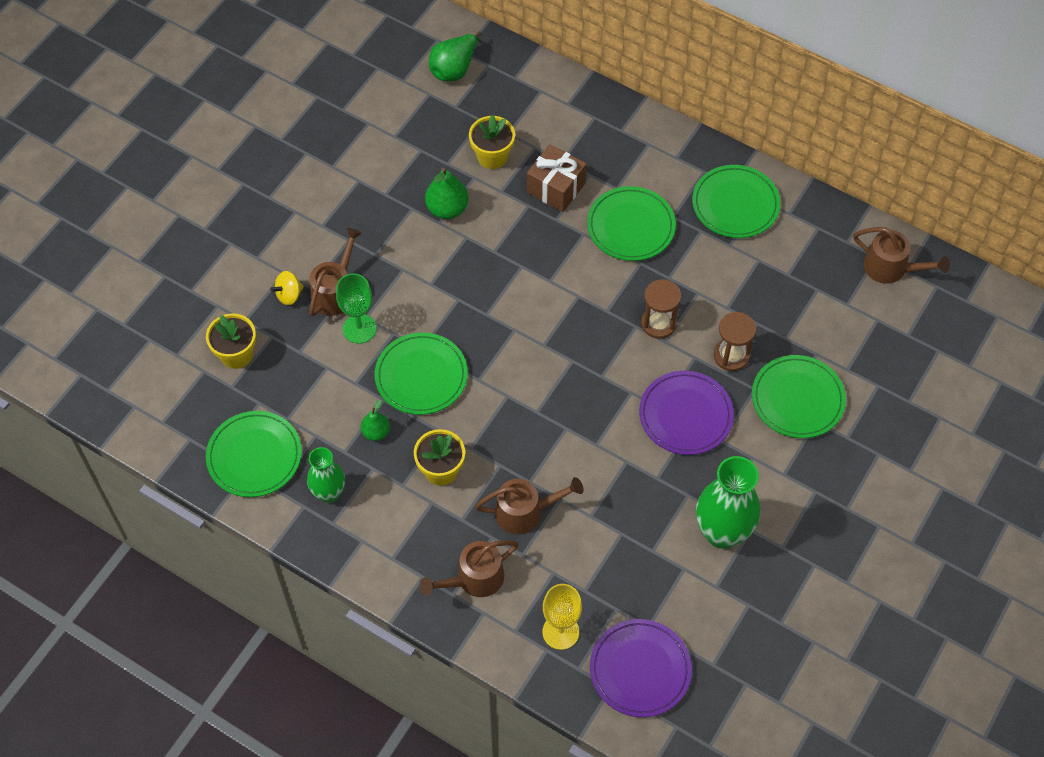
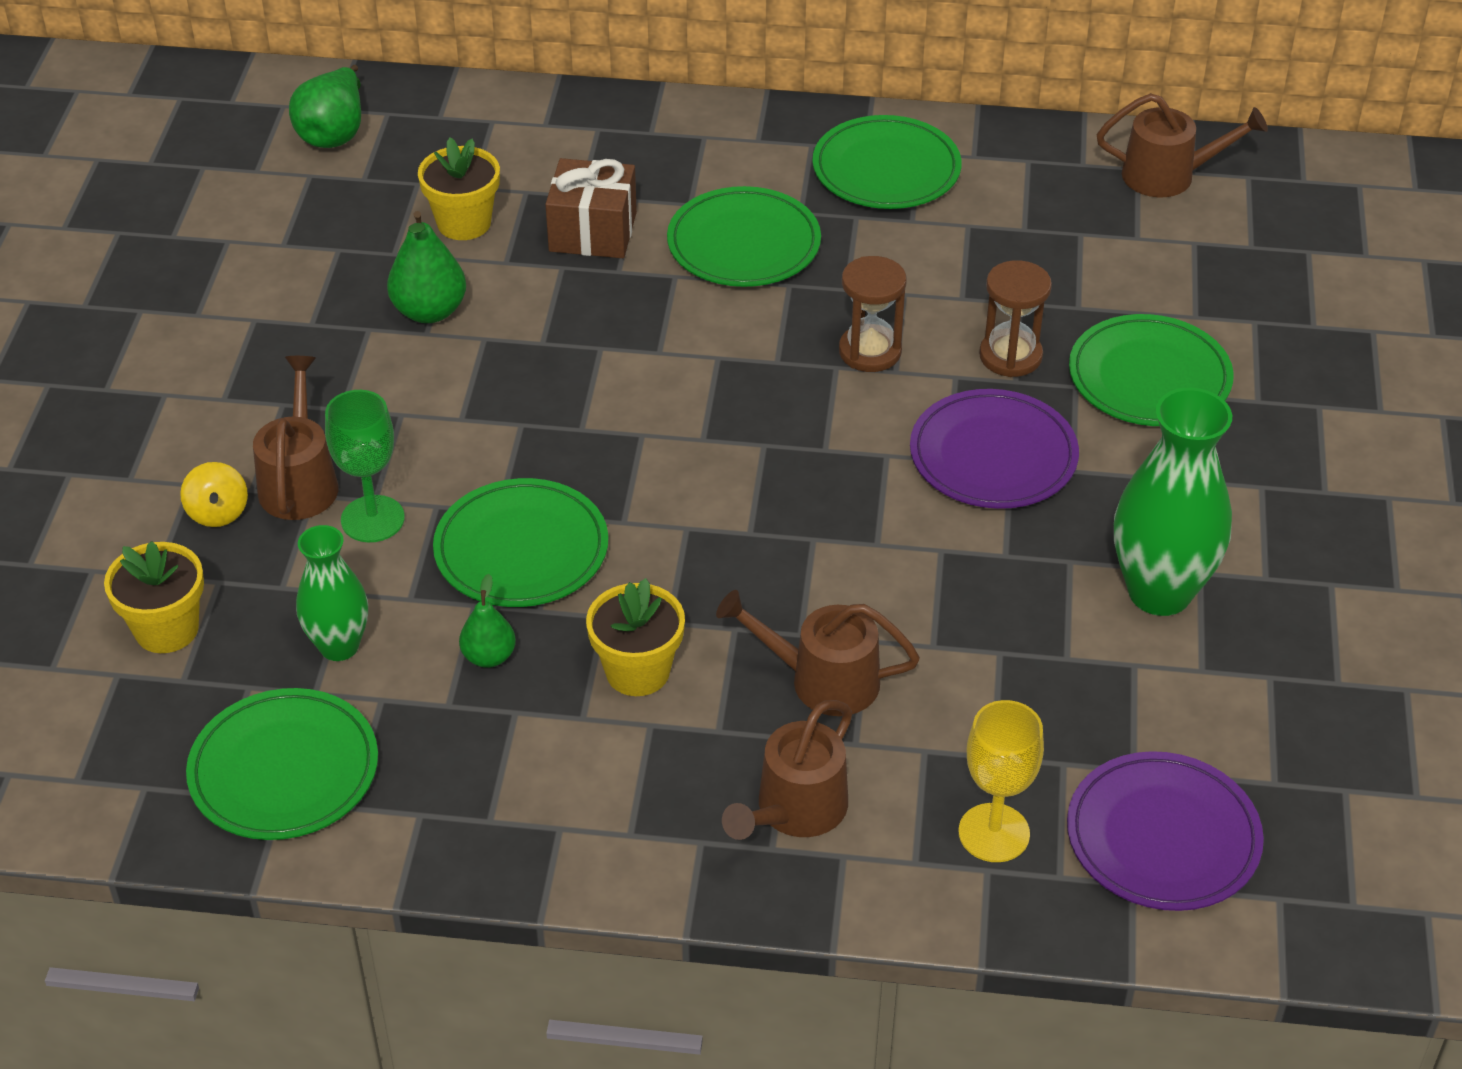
camera: 25 degrees left, 15 degrees down
yellow spinning top [270,271,304,305] -> yellow spinning top turned 45 degrees counterclockwise [180,462,248,527]
green vase [307,447,345,503] -> green vase moved to [296,525,368,661]
brown watering can [475,477,584,535] -> brown watering can turned 135 degrees counterclockwise [716,590,920,716]

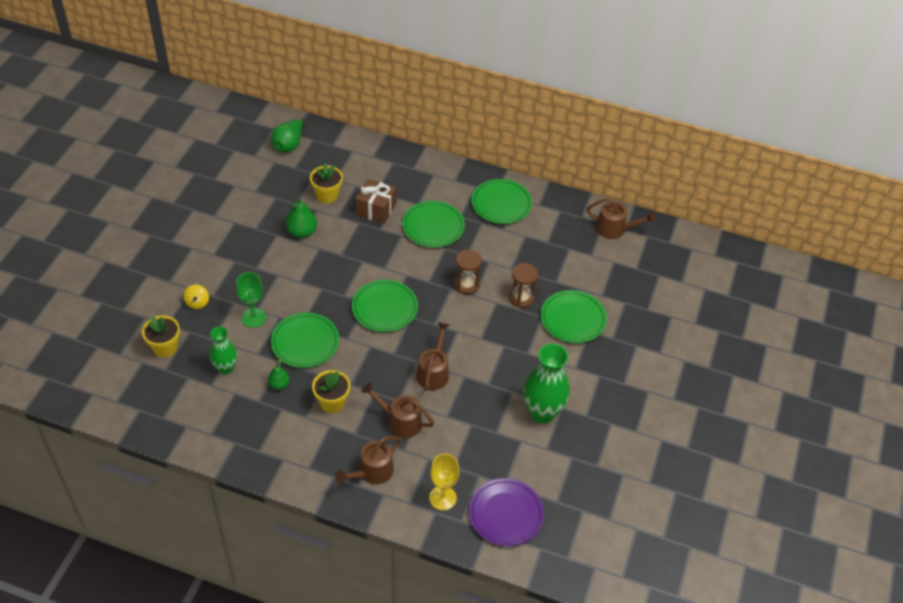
camera: 10 degrees right, 5 degrees up
green plate [186,688,378,840] -> green plate moved to [352,280,418,332]
brown watering can [253,356,338,520] -> brown watering can moved to [416,322,449,391]
purple plate [910,389,1079,509] -> none

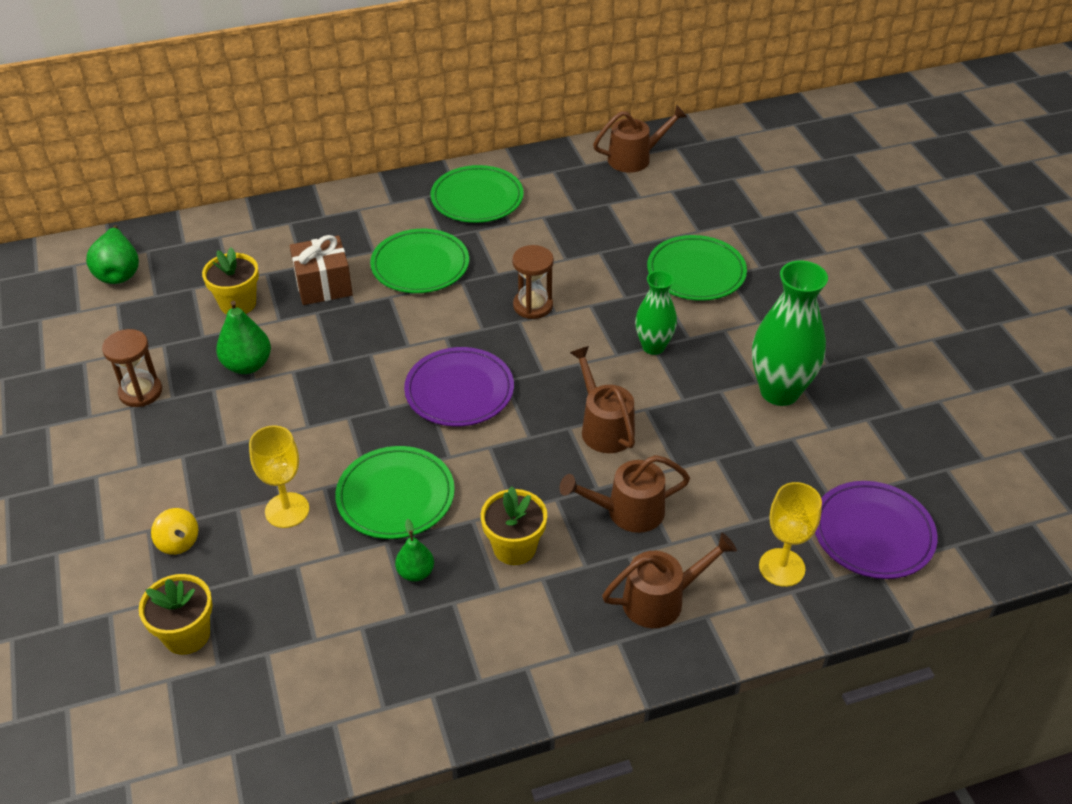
camera: 35 degrees left, 5 degrees down
green vase [210,326,237,375] -> green vase moved to [635,271,677,355]
green goblet [236,272,266,328] -> yellow goblet [249,425,309,528]
brown watering can [335,436,401,484] -> brown watering can turned 120 degrees counterclockwise [602,533,737,628]
green plate [352,280,418,332] -> purple plate [404,347,514,427]
brown hourglass [509,263,538,308] -> brown hourglass moved to [102,329,162,407]

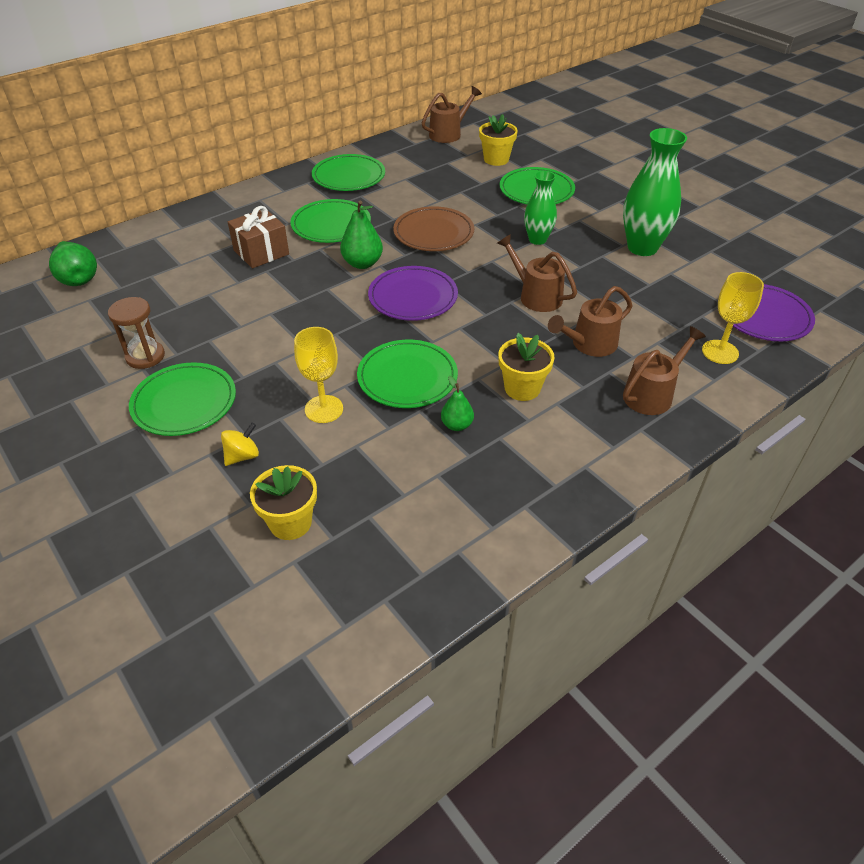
camera: 20 degrees left, 0 degrees up
yellow spinning top [151,508,198,555] -> yellow spinning top turned 75 degrees counterclockwise [221,423,259,466]
yellow flower pot [202,247,259,314] -> yellow flower pot moved to [479,114,518,166]
green pear [216,301,271,374] -> green pear moved to [340,201,383,269]
brown hourglass [512,245,554,319] -> brown plate [393,206,474,251]
none -> green plate [129,362,236,436]

